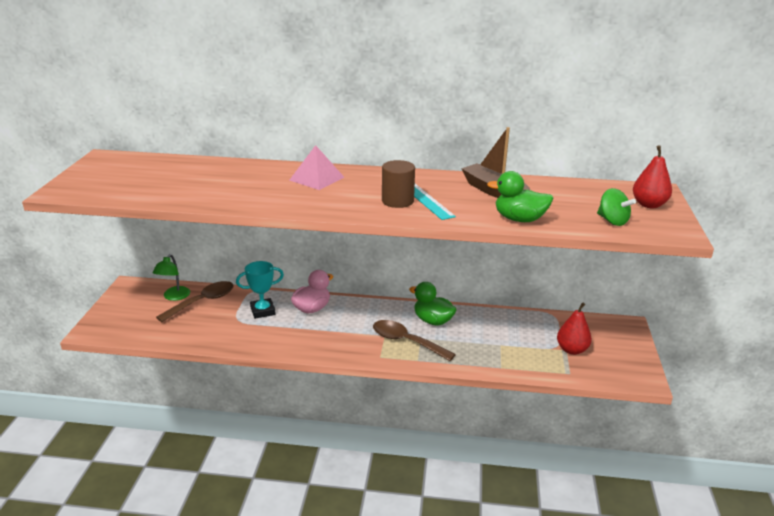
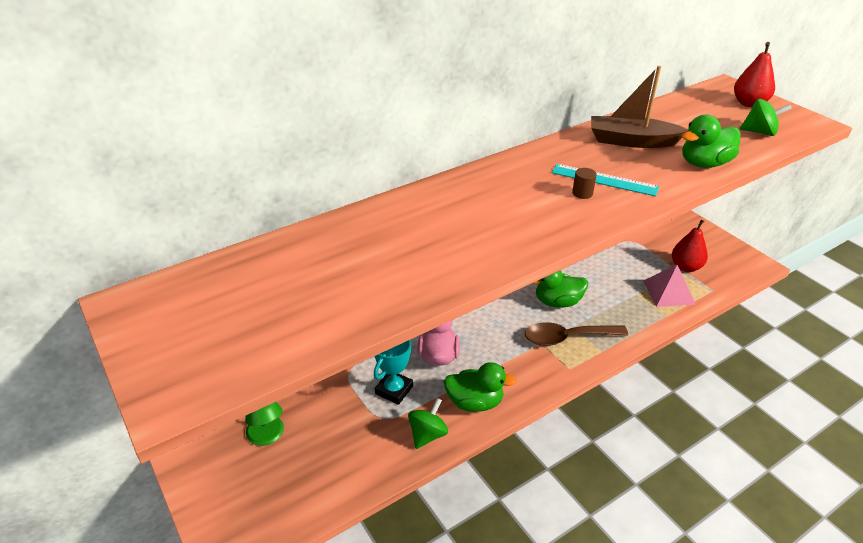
camera: 40 degrees left, 10 degrees up
brown spoon [156,281,234,322] -> none
pink pyramid [289,145,344,190] -> pink pyramid moved to [643,265,696,307]
brown cylinder [382,160,415,208] -> brown cylinder [572,168,597,199], size x0.51
none -> green spinning top [408,398,448,449]
none -> green duck [444,362,517,412]

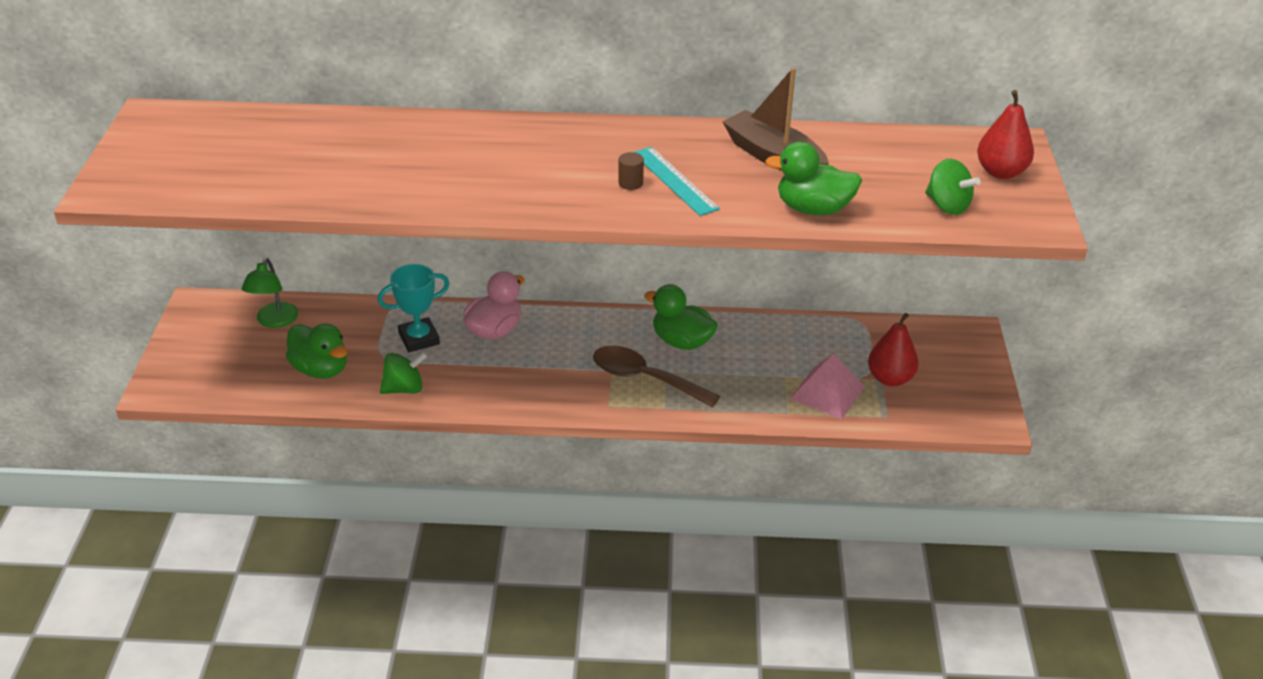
camera: 35 degrees right, 0 degrees up
green duck [444,362,517,412] -> green duck moved to [286,323,347,379]

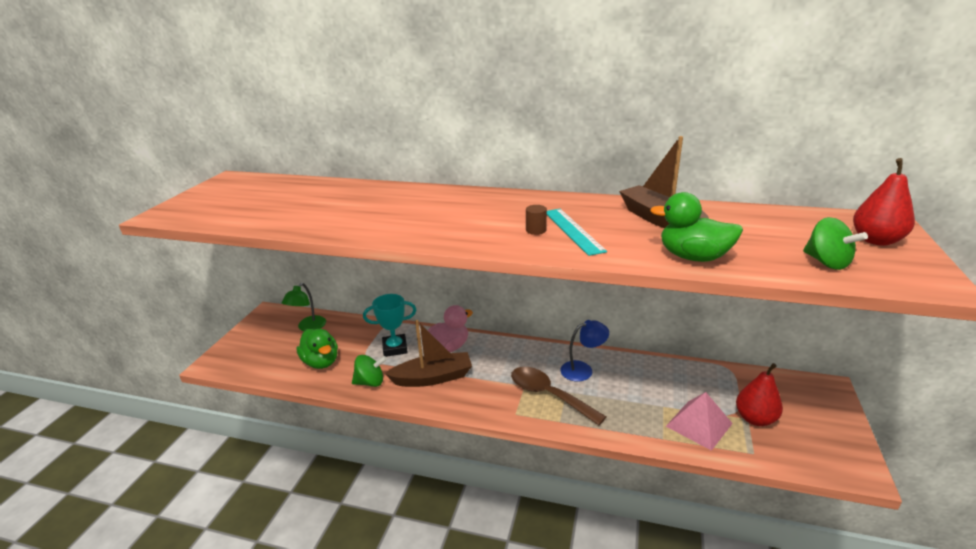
camera: 15 degrees right, 10 degrees down
green duck [644,284,718,350] -> blue lamp [560,320,609,382]
none -> brown boat [385,320,472,387]

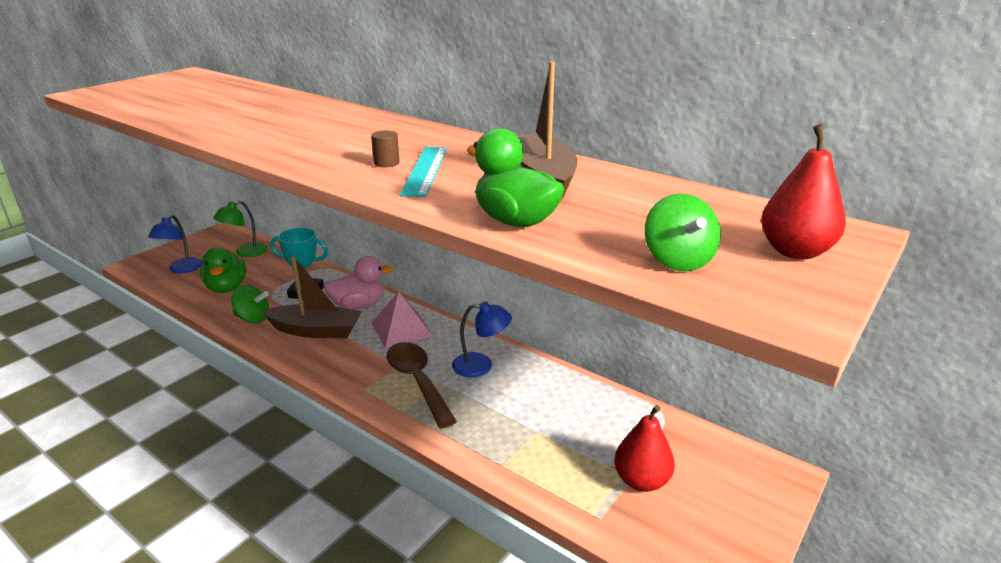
camera: 20 degrees right, 0 degrees up
pink pyramid [666,392,733,451] -> pink pyramid moved to [372,291,433,348]
none -> blue lamp [148,215,203,273]

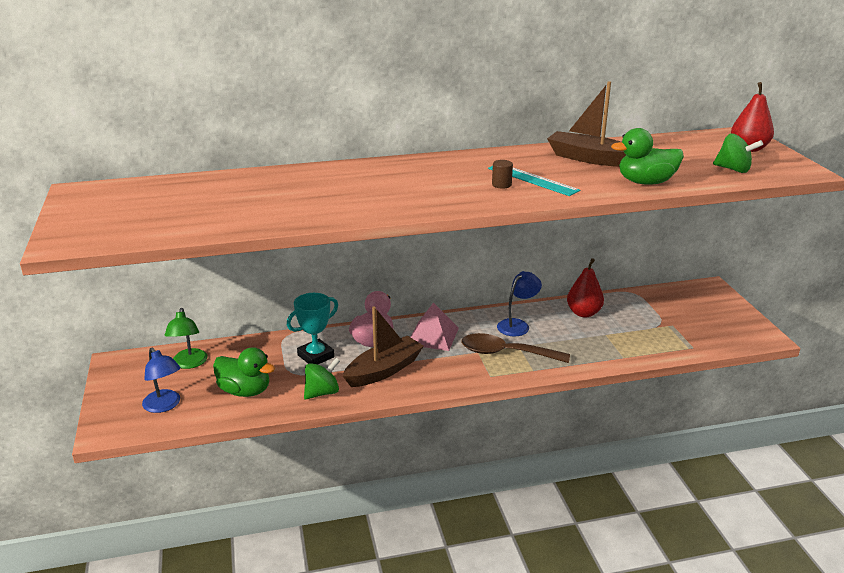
camera: 50 degrees left, 0 degrees up
red pear [614,405,675,492] -> red pear moved to [567,258,604,317]

